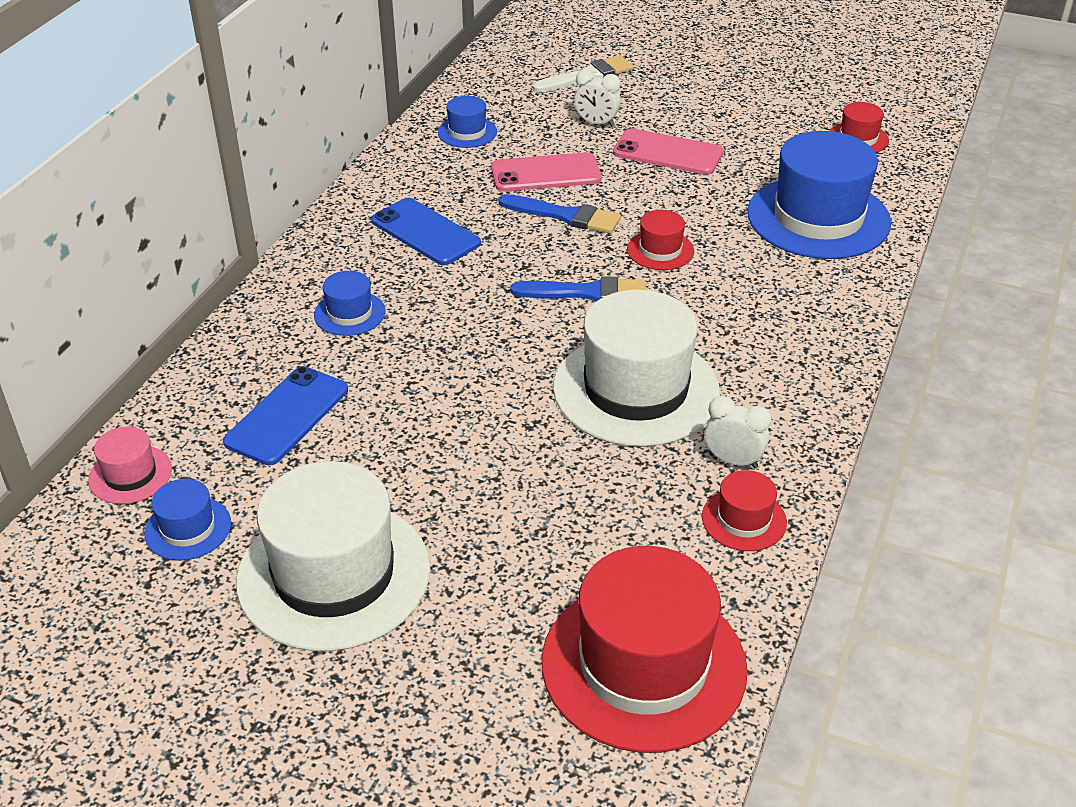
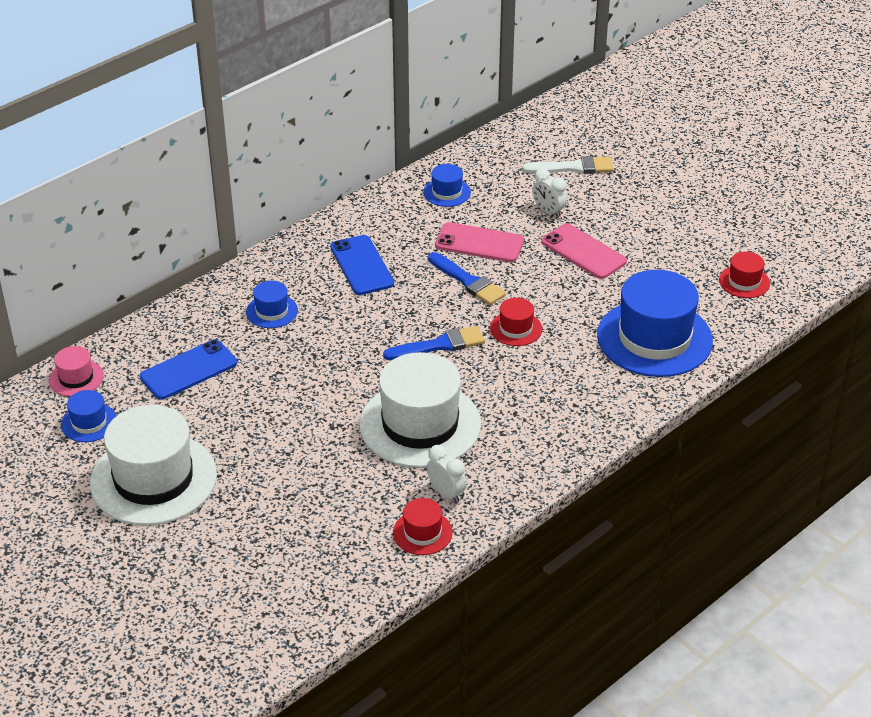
camera: 25 degrees right, 0 degrees up
blue brush [510,276,646,302] -> blue brush turned 45 degrees counterclockwise [383,326,485,360]
red hat [542,546,748,753] -> none

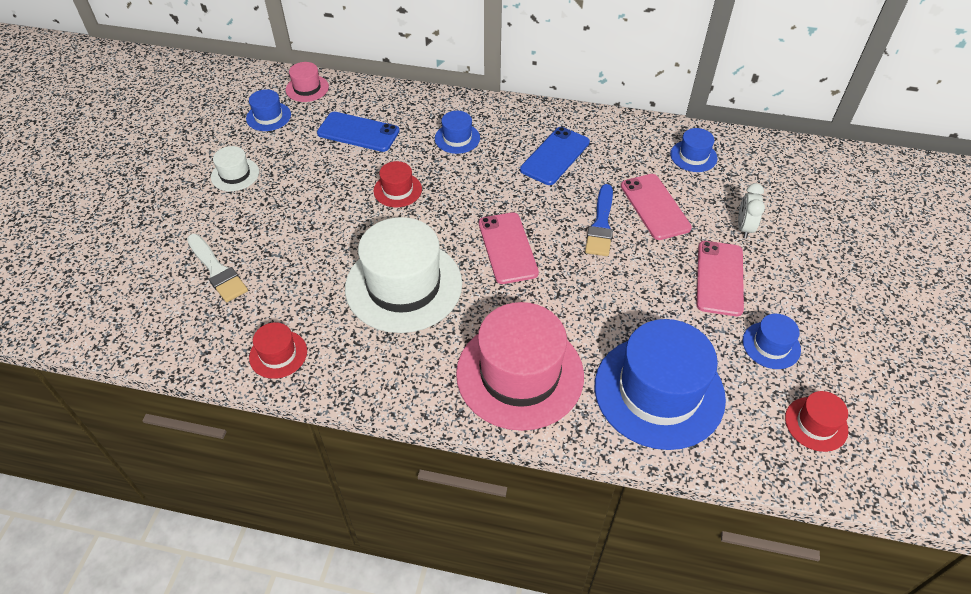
camera: 55 degrees right, 10 degrees up
white hat [90,405,217,525] -> white hat [211,146,259,191], size x0.46
blue brush [383,326,485,360] -> pink phone [479,212,539,284]
white clock [427,445,467,503] -> none
red hat [490,298,542,346] -> red hat moved to [374,161,422,207]
white brush [522,156,614,174] -> white brush moved to [187,234,248,302]
none -> pink hat [456,302,584,431]
none -> blue hat [743,314,801,369]

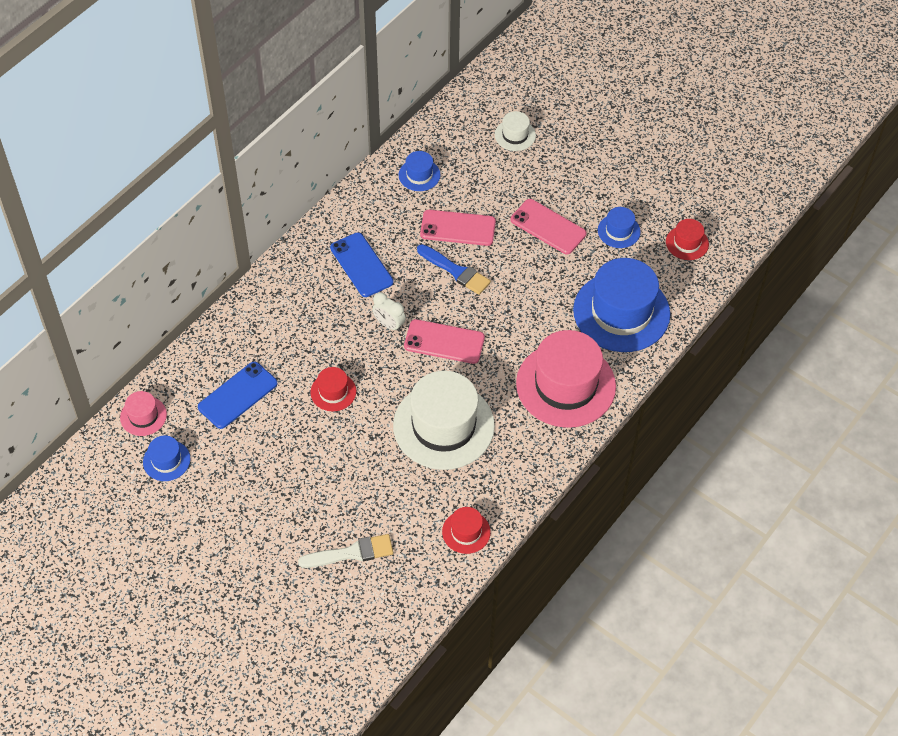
camera: 65 degrees left, 5 degrees up
white hat [211,146,259,191] -> white hat moved to [495,111,536,151]
blue hat [435,111,480,154] -> none
white clock [738,183,765,239] -> white clock moved to [372,292,406,332]

